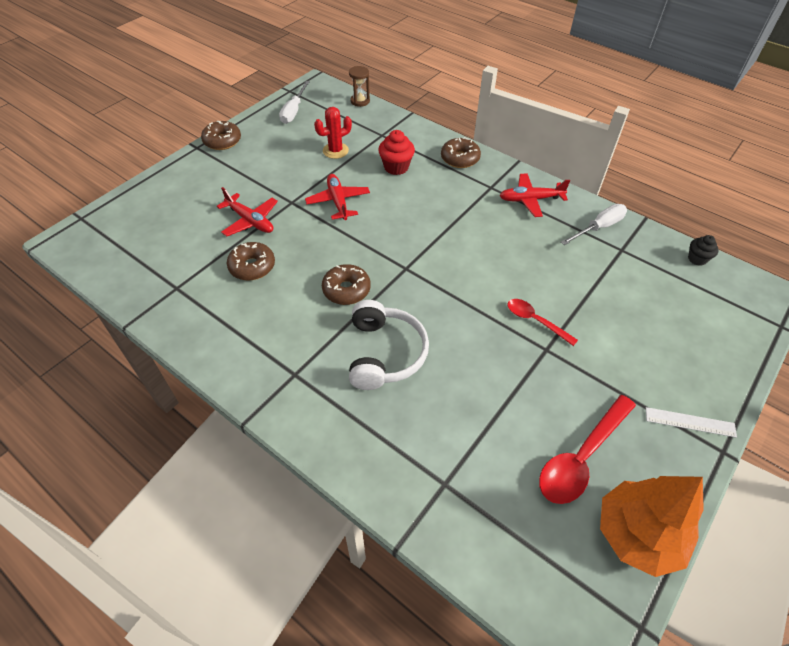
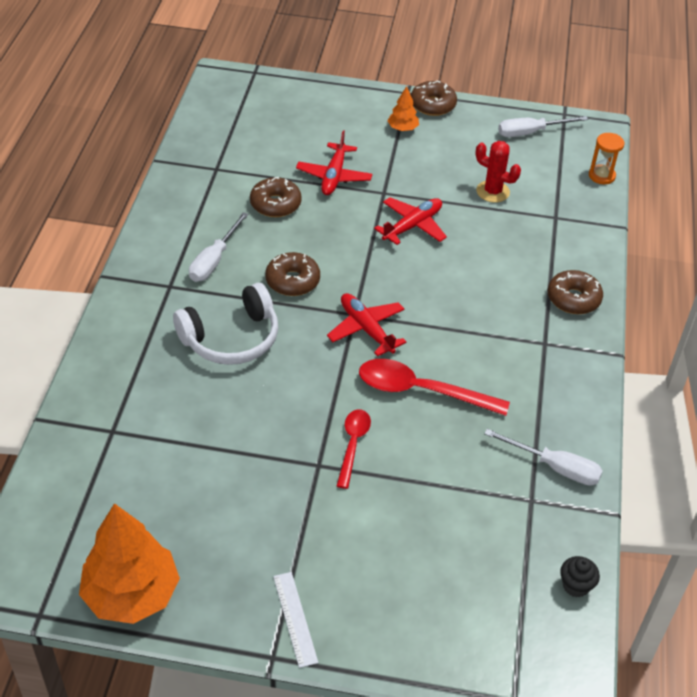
camera: 60 degrees right, 5 degrees down
brown hourglass [349,66,370,107] -> orange hourglass [589,133,624,184]
red cupcake [378,130,415,175] -> none
red plane [499,173,570,217] -> red plane moved to [327,293,406,356]
red spoon [539,395,636,504] -> red spoon moved to [359,359,510,416]
none -> white screwdriver [189,212,248,282]
none -> orange tree [388,86,419,131]

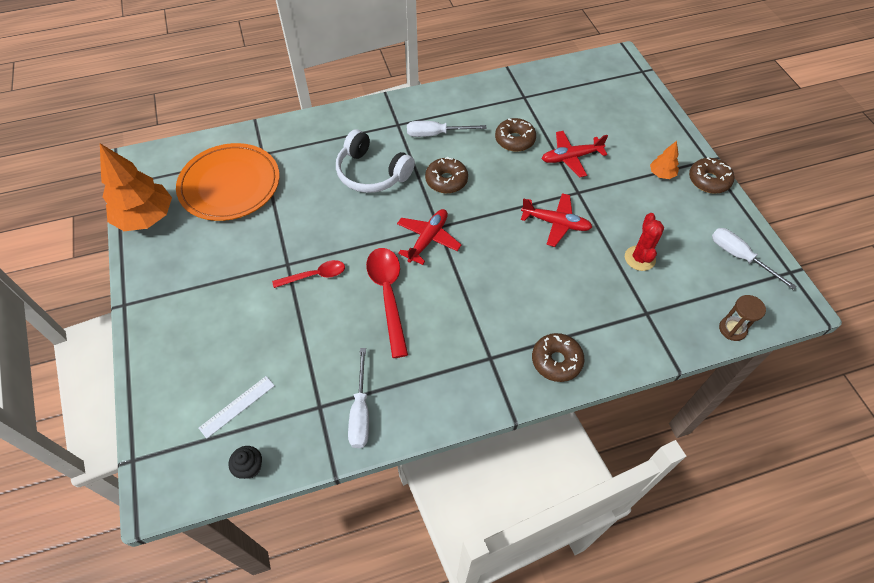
camera: 65 degrees right, 10 degrees up
white ruler [273,572,318,668] -> white ruler moved to [199,376,275,439]
orange hourglass [589,133,624,184] -> brown hourglass [719,295,766,341]
none -> orange plate [176,143,280,221]

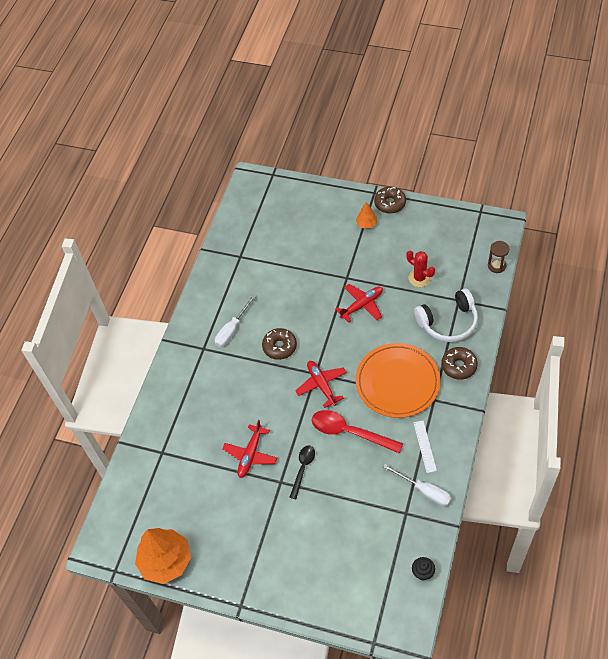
camera: 50 degrees left, 0 degrees up
orange plate [176,143,280,221] -> orange plate moved to [355,343,441,418]
white ruler [199,376,275,439] -> white ruler moved to [413,421,437,473]
red spoon [272,260,345,288] -> black spoon [289,445,315,499]
white headphones [336,129,415,193] -> white headphones moved to [414,289,478,342]
brown donut [495,118,536,152] -> none
red plane [542,131,608,177] -> red plane moved to [222,420,277,478]
white screwdriver [712,228,797,290] -> none

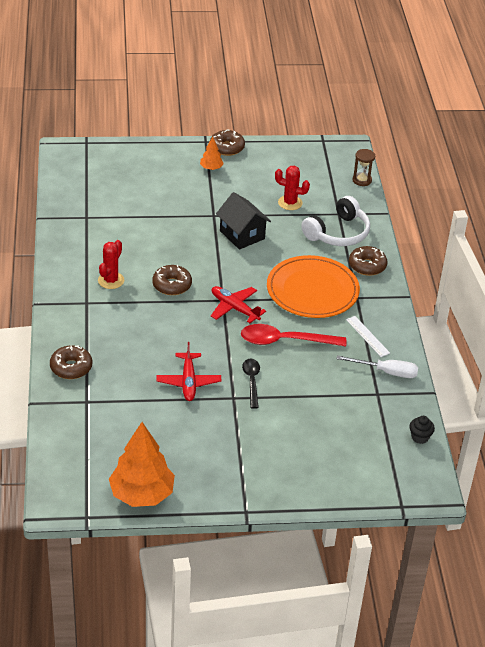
camera: 30 degrees left, 15 degrees down
white screwdriver [215,295,256,347] -> red cactus [98,240,124,289]
red plane [335,284,383,323] -> black house [216,192,271,250]
none -> brown donut [50,345,92,379]

